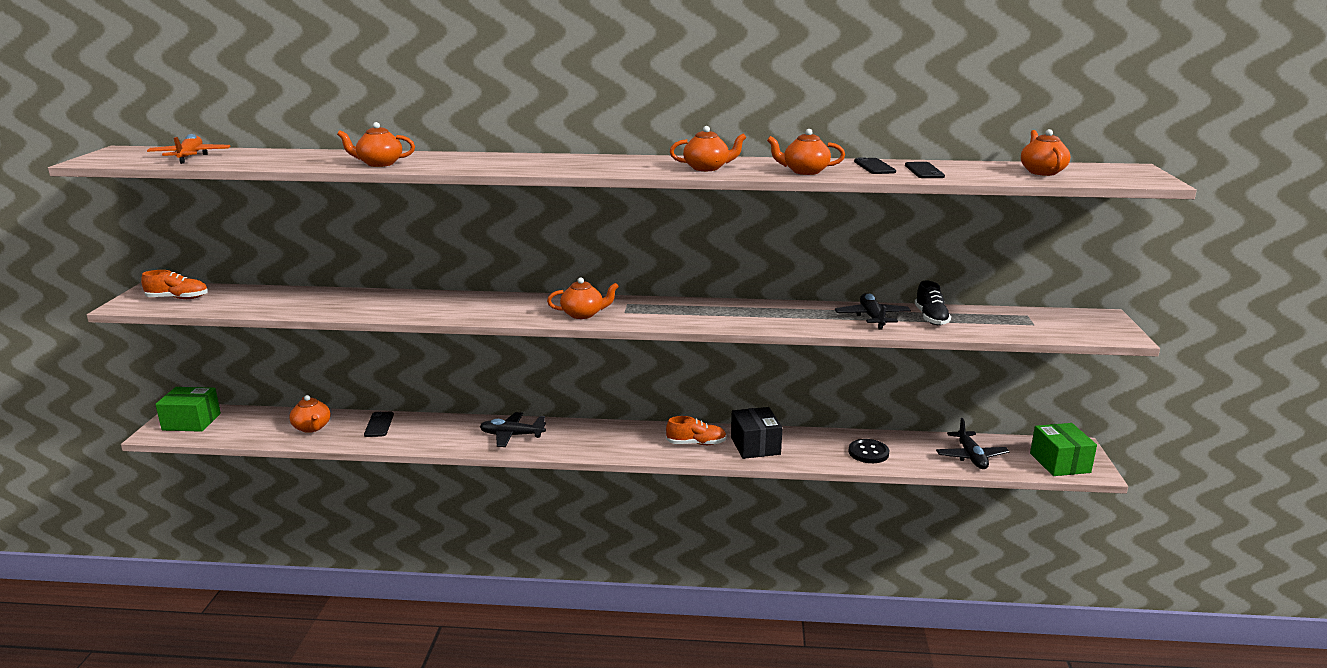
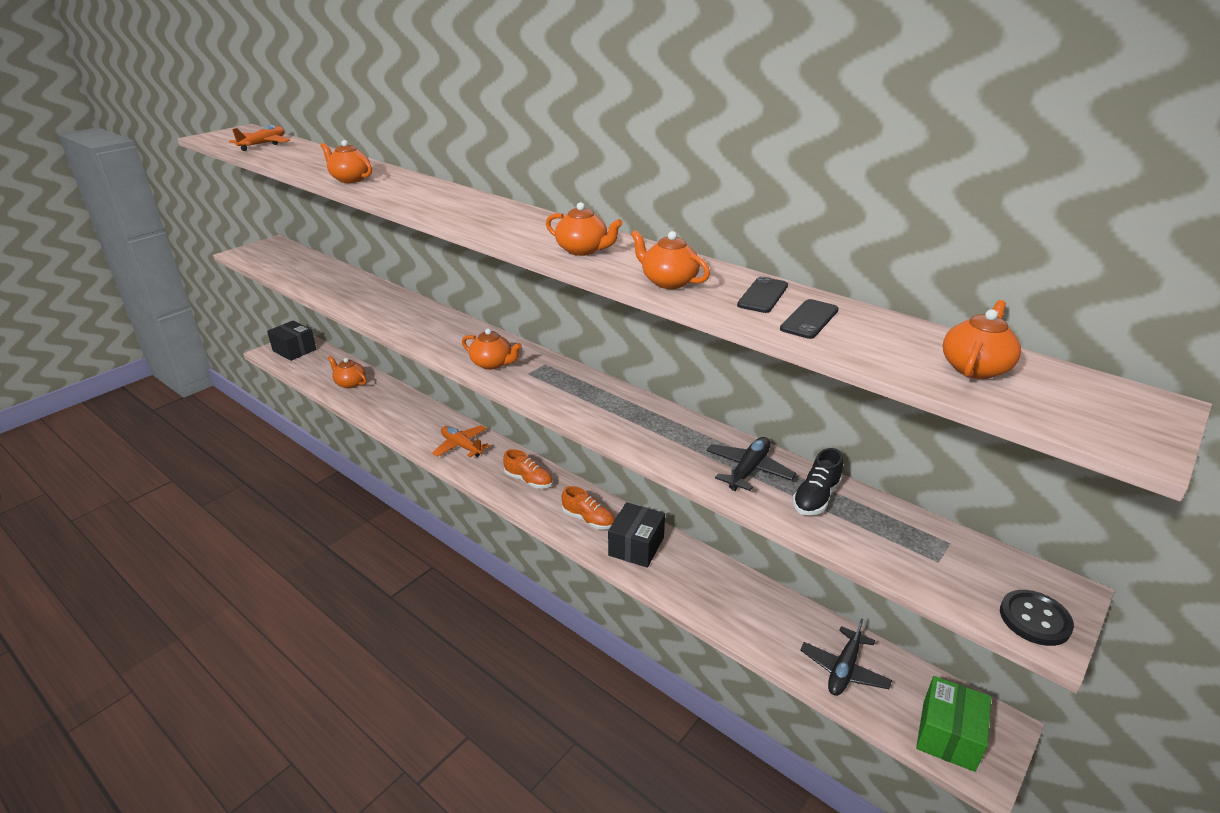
camera: 35 degrees right, 10 degrees up
orange shoe [141,270,208,299] -> orange shoe moved to [503,449,553,489]
green box [155,387,221,432] -> black box [267,320,316,361]
orange teapot [289,395,331,433] -> orange teapot turned 120 degrees clockwise [328,356,367,388]
black phone [364,412,394,437] -> none
black plane [480,412,546,447] -> orange plane [432,425,490,457]
black button [849,439,889,463] -> black button moved to [1000,590,1074,646]

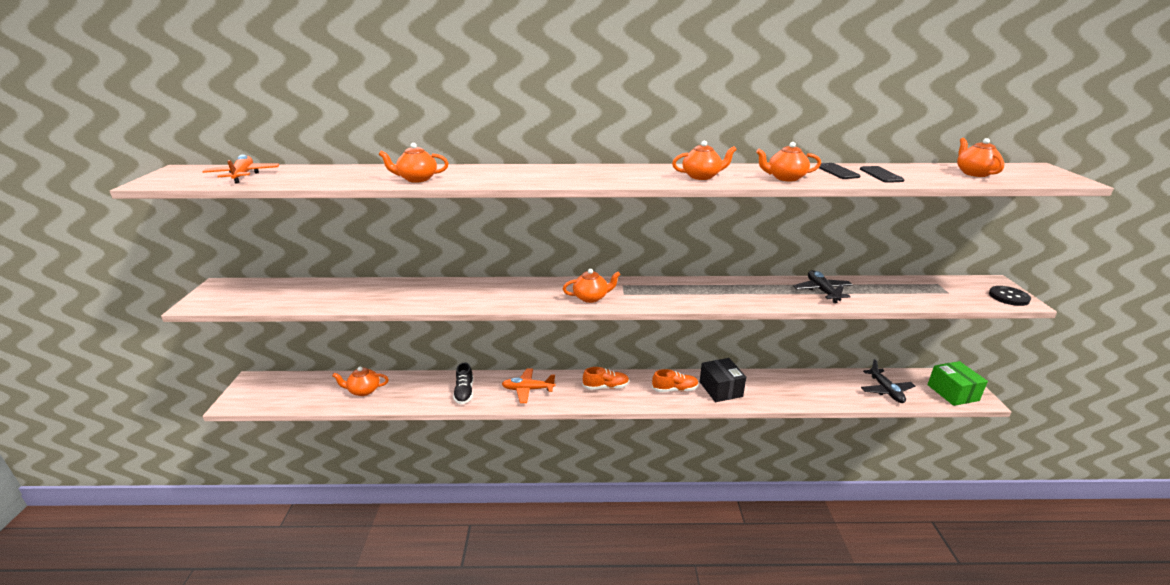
camera: 40 degrees left, 5 degrees down
black box [267,320,316,361] -> none
black shoe [792,448,843,515] -> black shoe moved to [453,362,473,404]

